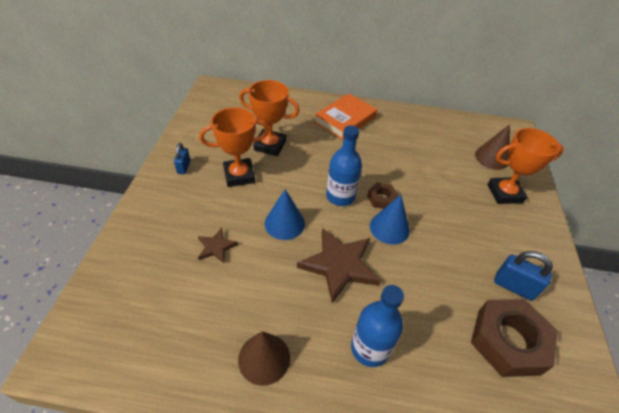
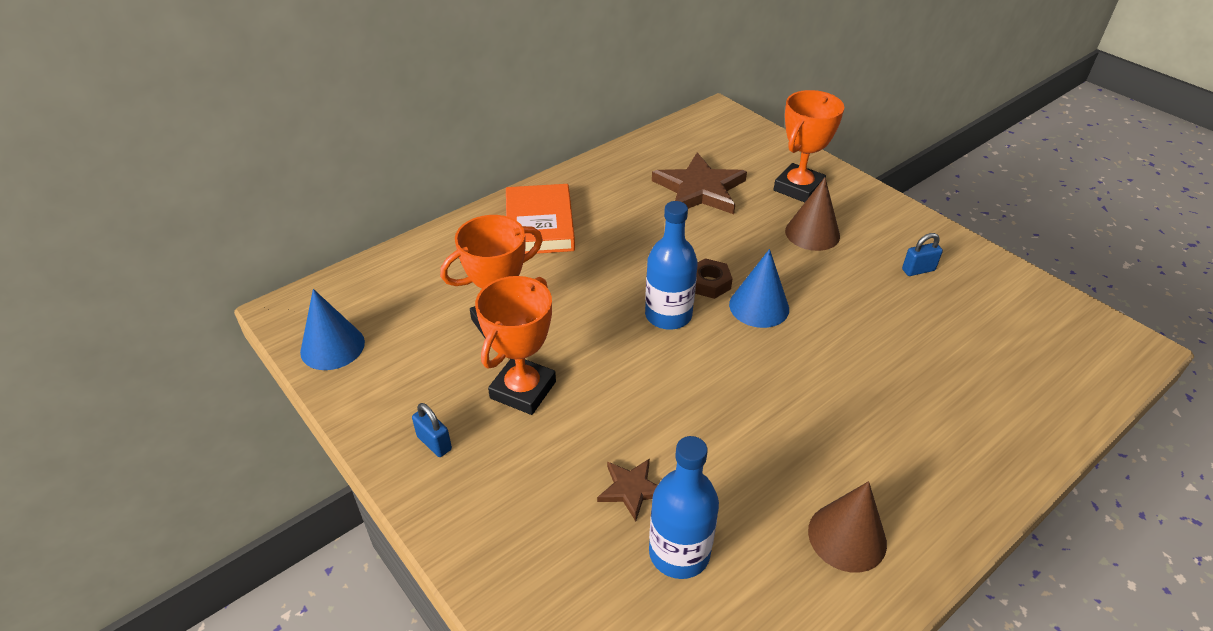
camera: 45 degrees left, 5 degrees down
blue cone [265,189,305,240] -> blue cone moved to [300,289,365,370]
brown star [297,228,381,303] -> brown star moved to [652,153,747,214]
blue bottle [351,285,404,367] -> blue bottle moved to [649,436,719,579]
brown nut [471,299,558,377] -> none
brown cone [475,124,510,170] -> brown cone moved to [785,177,840,251]
blue padlock [494,251,553,301] -> blue padlock [902,233,943,276], size x0.63

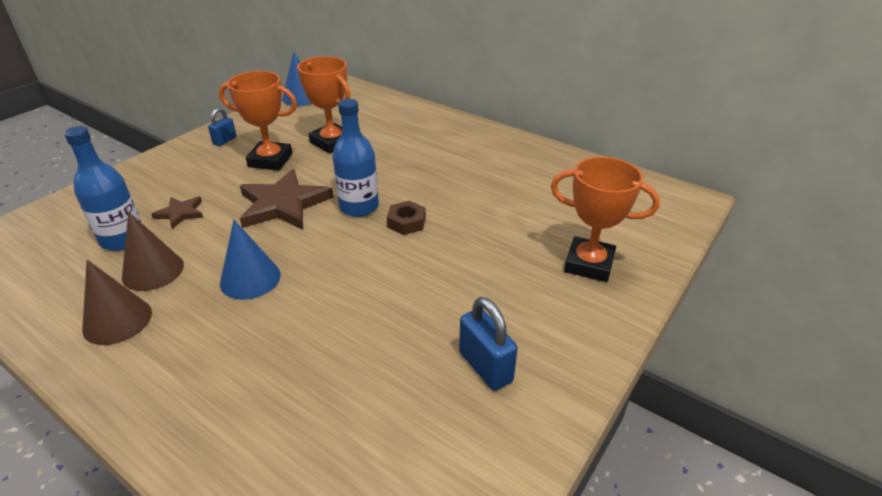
camera: 75 degrees right, 5 degrees down
orange book [506,184,575,254] -> none
brown star [652,153,747,214] -> brown star moved to [240,169,334,230]
blue cone [729,249,789,328] -> blue cone moved to [220,220,281,300]
brown cone [785,177,840,251] -> brown cone moved to [122,212,184,291]
blue padlock [902,233,943,276] -> blue padlock [459,297,518,391], size x1.58

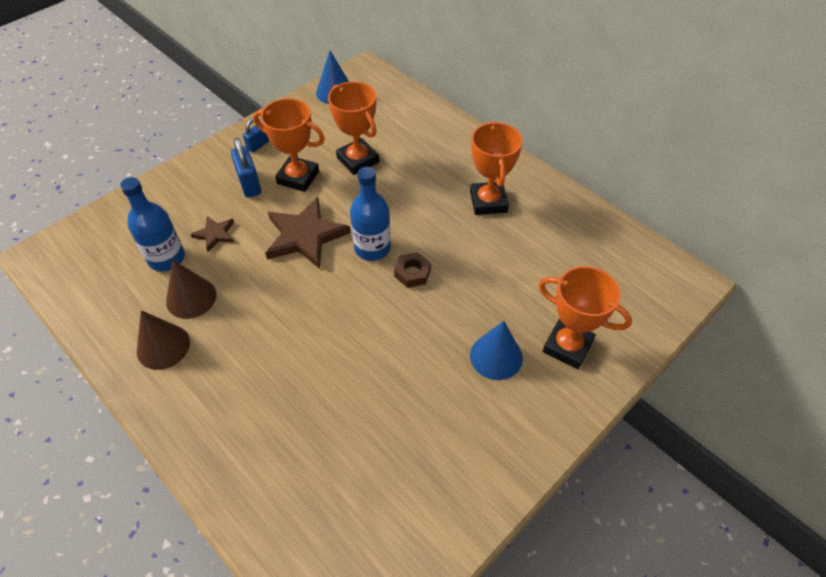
camera: 10 degrees right, 15 degrees up
blue cone [220,220,281,300] -> blue cone moved to [470,321,523,380]
blue padlock [459,297,518,391] -> blue padlock moved to [231,138,261,198]
none -> orange trophy [470,121,523,215]

